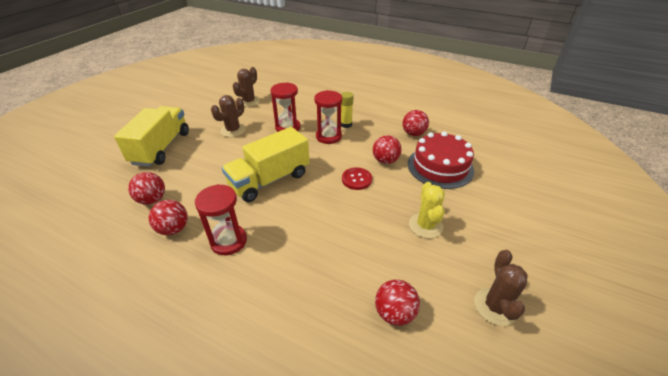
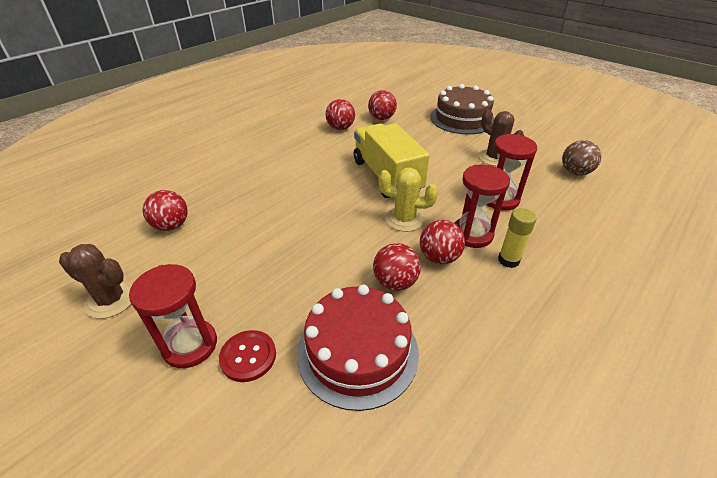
camera: 105 degrees right, 0 degrees up
yellow truck [114,106,189,167] -> brown cake [430,84,494,134]
red hourglass [195,184,247,255] -> red hourglass moved to [129,264,217,368]
brown cactus [233,67,260,107] -> brown ball [562,140,601,175]
red button [342,167,372,190] -> red button moved to [219,330,276,382]
red ball [403,110,429,136] -> red ball moved to [420,220,465,264]
yellow cactus [409,182,445,238] -> yellow cactus moved to [378,168,438,232]

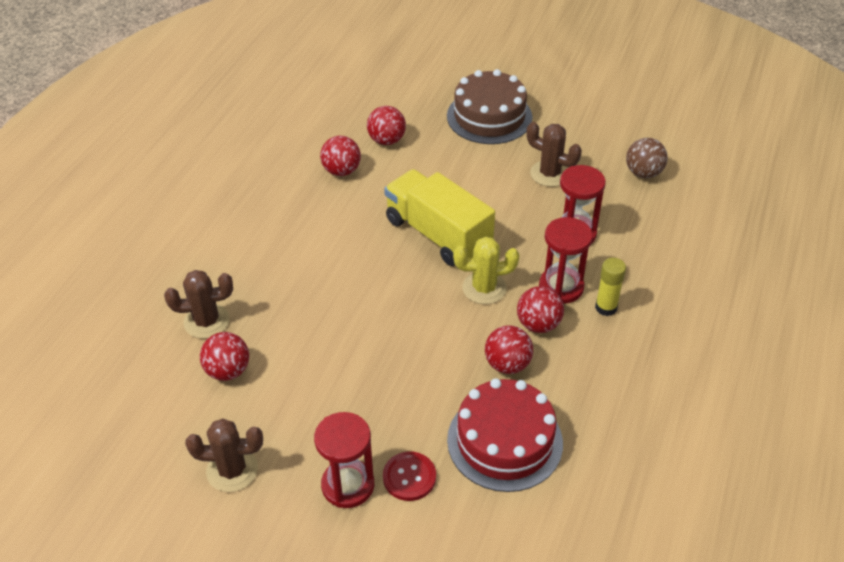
camera: 20 degrees left, 5 degrees up
none -> brown cactus [164,270,233,339]

